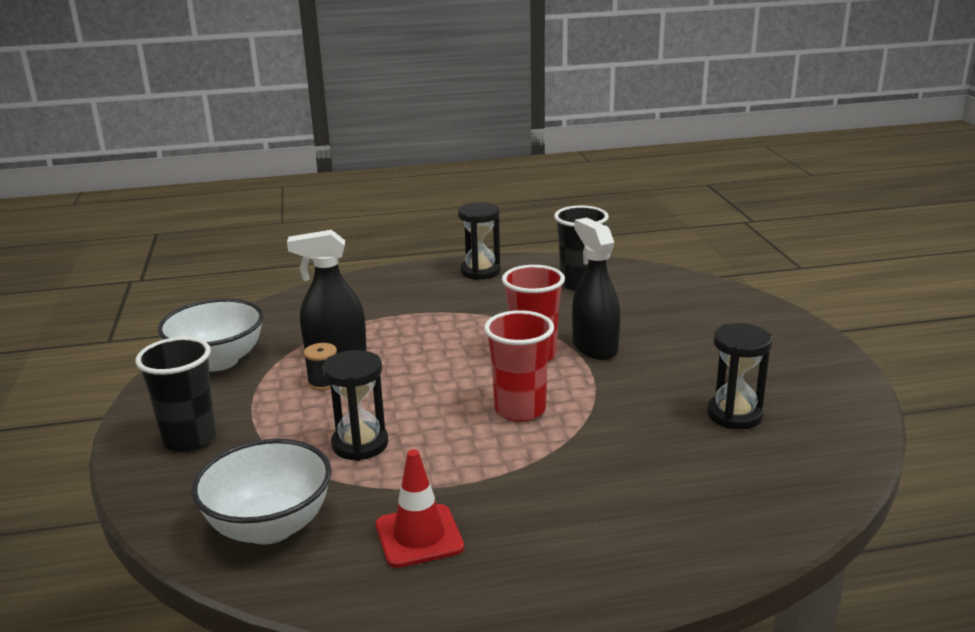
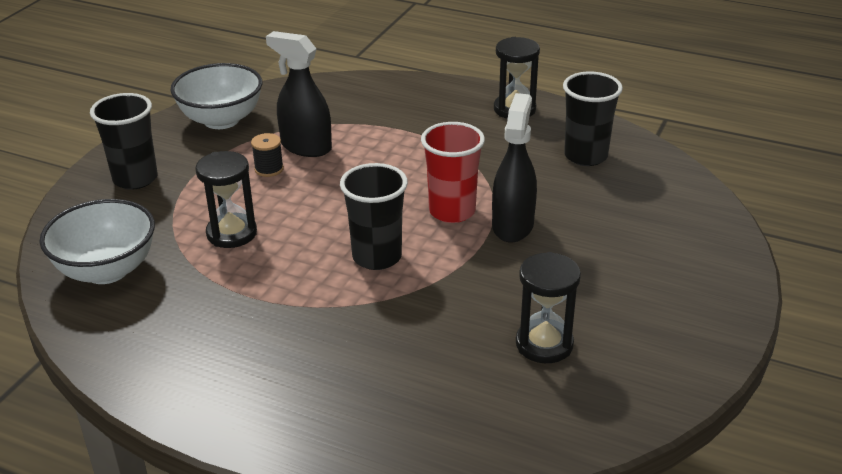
camera: 35 degrees right, 10 degrees up
red traffic cone [376,449,464,568] -> none
red cup [484,310,554,422] -> black cup [340,163,408,270]

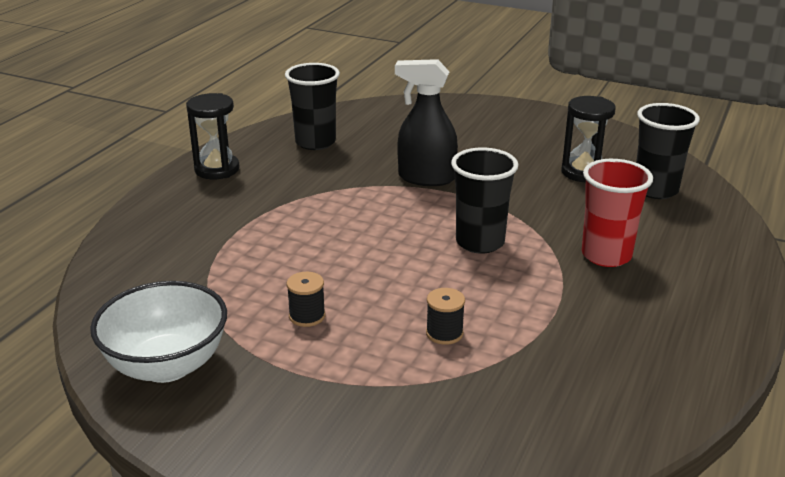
camera: 90 degrees left, 5 degrees down
white bowl [40,199,155,284] -> none
black cup [90,93,158,190] -> black cup moved to [636,103,700,199]
black hourglass [195,151,257,248] -> black spool [426,288,465,345]
black spray bottle [266,31,332,157] -> none
red cup [421,122,485,223] -> red cup moved to [582,159,653,267]

